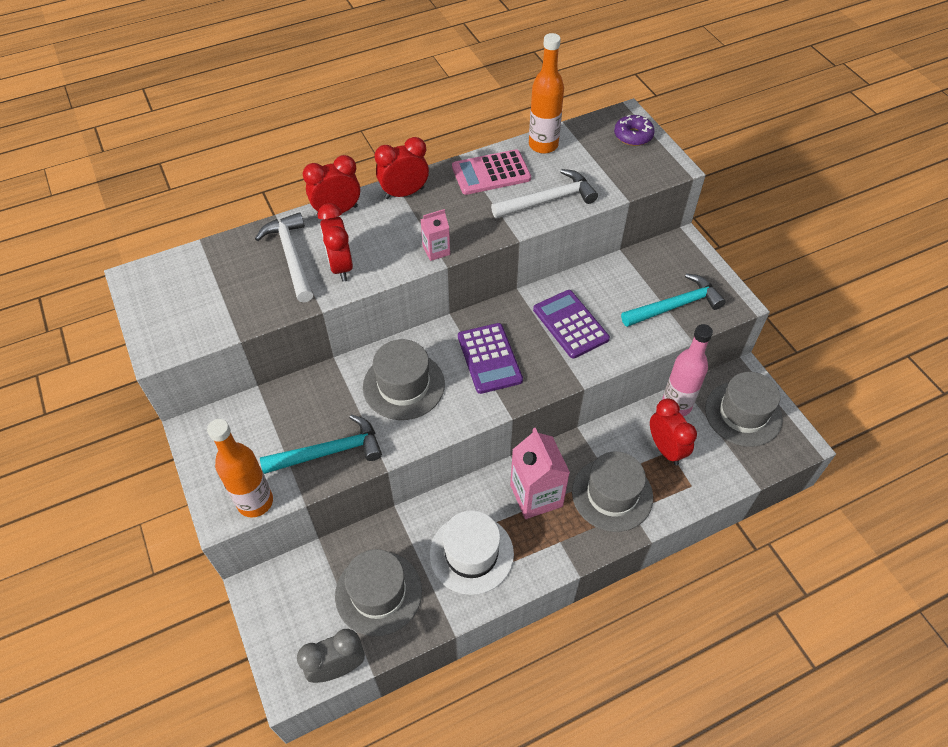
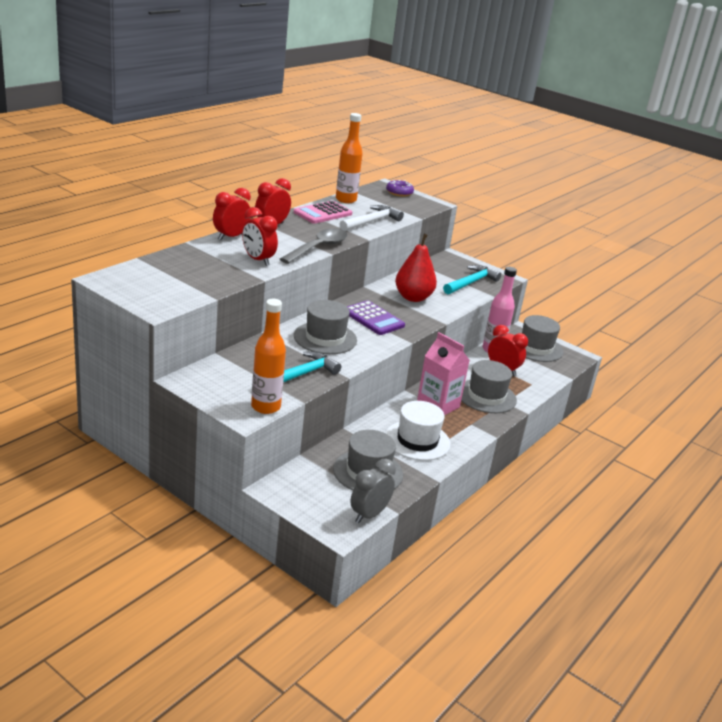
camera: 30 degrees left, 25 degrees down
white hammer [255,212,313,302] -> none
pink carton [420,209,450,261] -> grey spoon [280,229,347,264]
purple calculator [533,290,610,358] -> red pear [395,234,437,302]

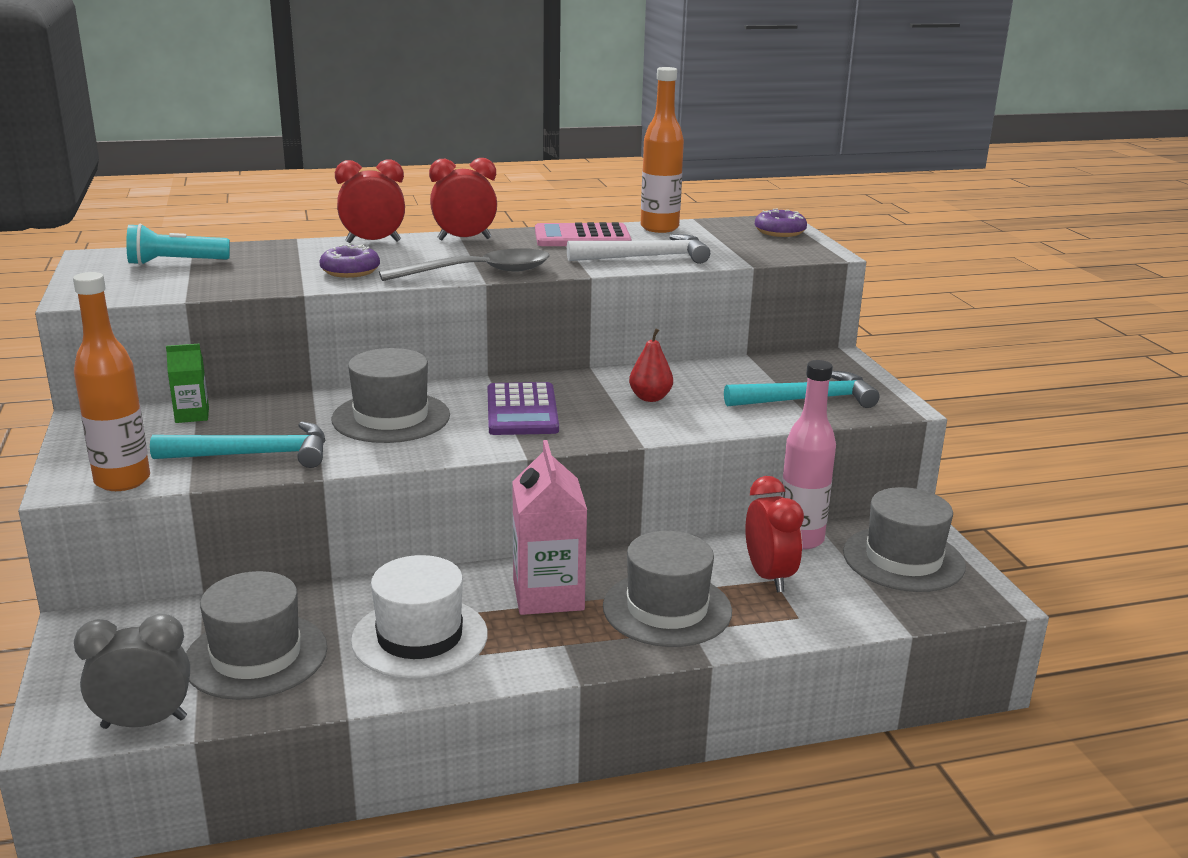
camera: 40 degrees right, 5 degrees down
red clock [242,207,278,266] -> purple donut [319,244,380,278]
red pear [395,234,437,302] -> red pear [629,328,673,402], size x0.55
none -> turquoise flashlight [126,224,230,265]
none -> green carton [166,343,209,423]

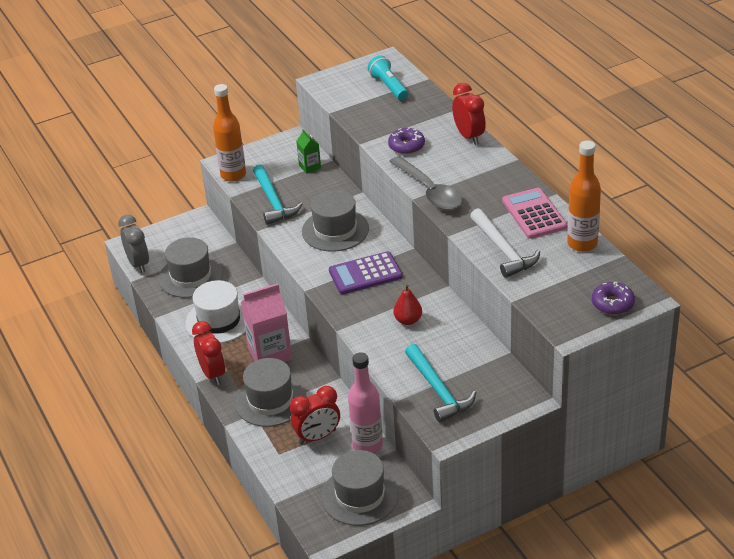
camera: 80 degrees right, 15 degrees up
red clock [429,158,497,240] -> red clock moved to [192,321,225,385]

